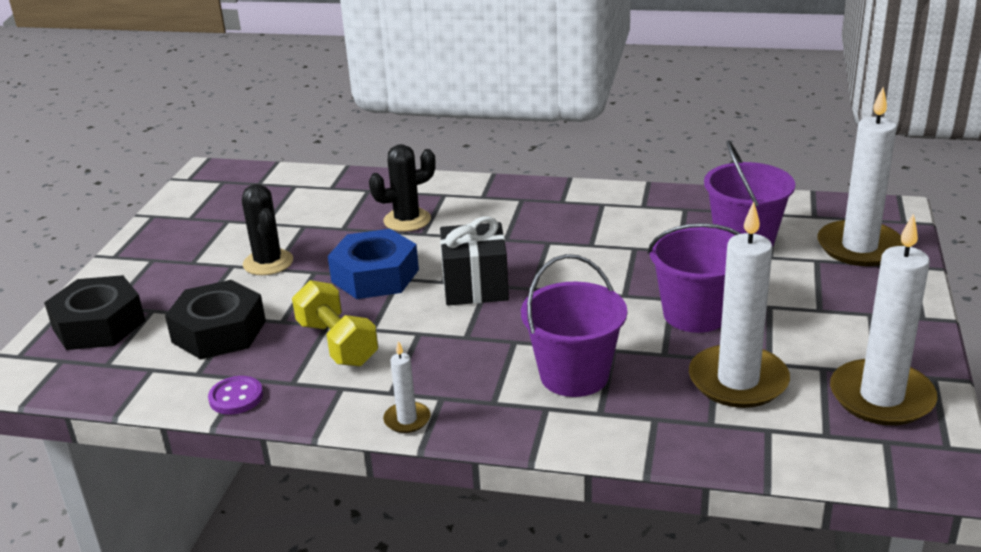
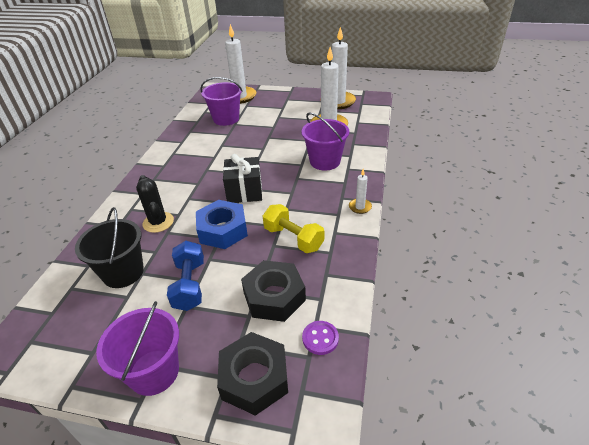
camera: 90 degrees left, 10 degrees up
purple button [208,376,263,415] -> purple button moved to [302,321,339,355]
black cactus [242,184,293,275] -> blue dumbbell [167,241,204,311]
yellow dumbbell [292,280,378,367] -> yellow dumbbell turned 75 degrees clockwise [263,204,324,253]
purple bucket [648,223,741,333] -> purple bucket moved to [96,301,179,396]
none -> black bucket [75,207,144,288]

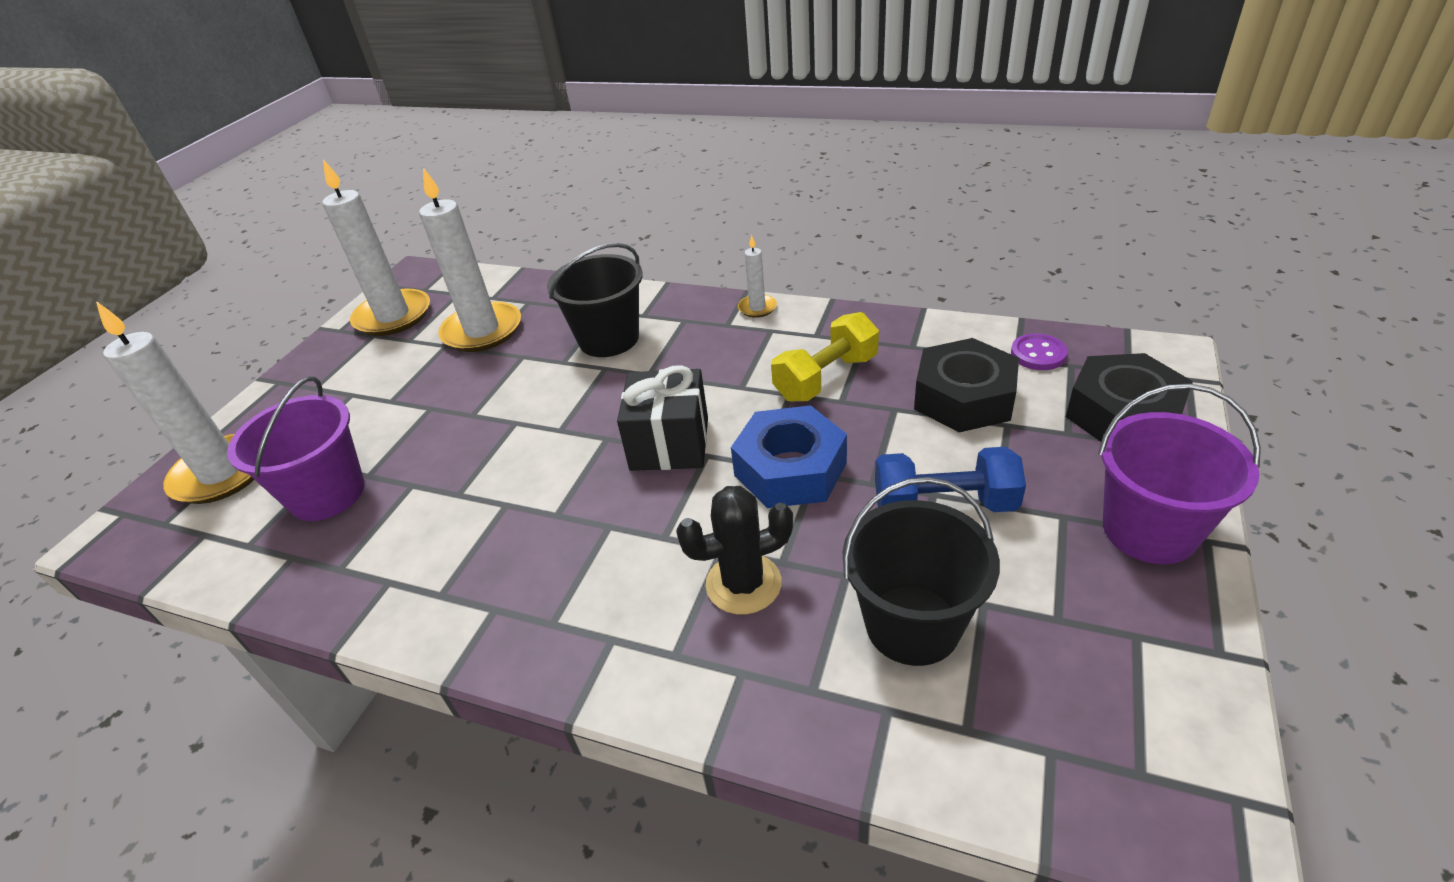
camera: 80 degrees left, 0 degrees up
purple bucket [302,112,349,171] -> black bucket [547,243,643,357]

